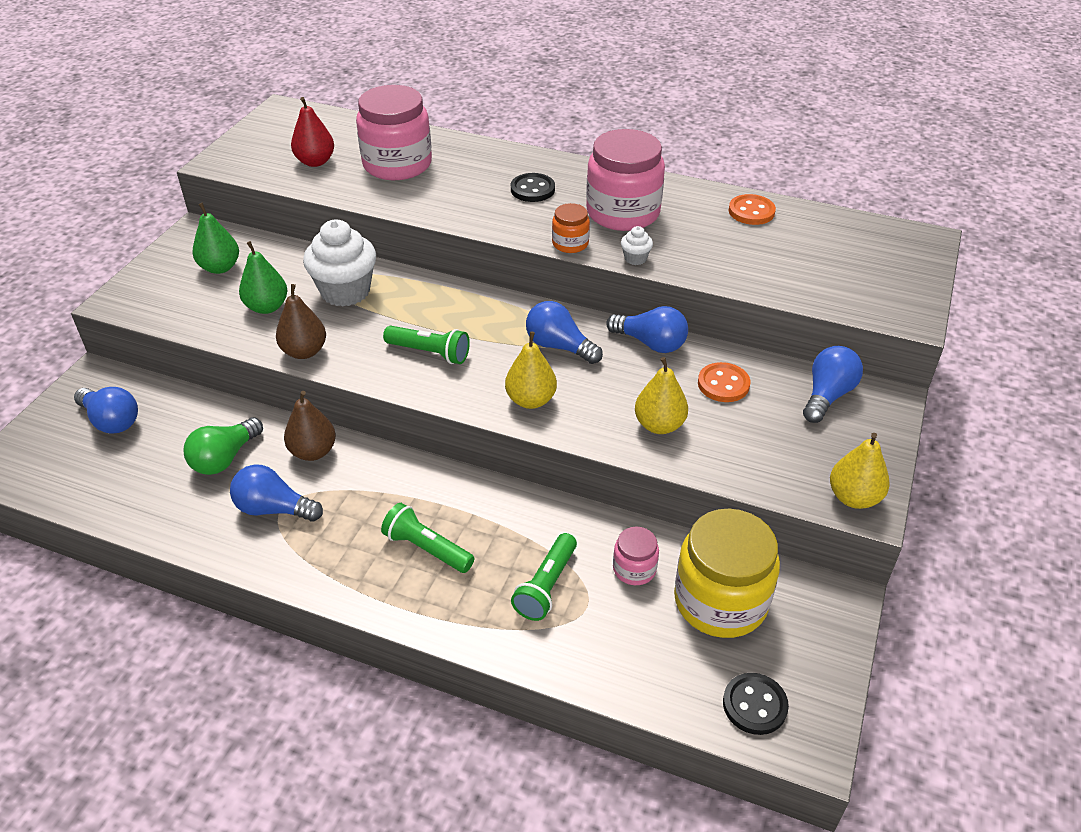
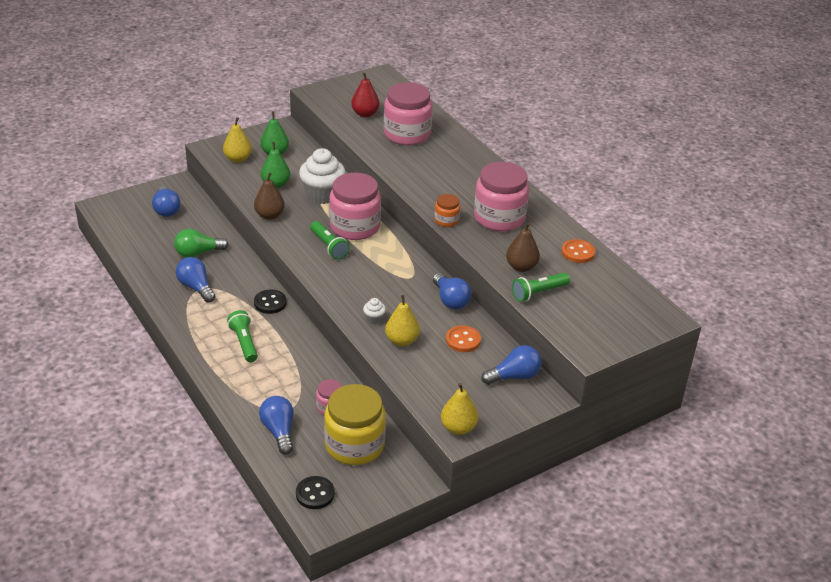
camera: 35 degrees right, 5 degrees down
brown pear [284,391,336,461] -> brown pear moved to [506,223,540,272]
yellow pear [505,331,557,409] -> yellow pear moved to [223,117,252,163]
black button [511,173,555,202] -> black button moved to [254,290,287,314]
green flashlight [511,533,577,621] -> green flashlight moved to [512,273,570,302]
blue light bulb [526,301,603,364] -> blue light bulb moved to [259,396,294,455]
white cupcake [621,226,653,265] -> white cupcake moved to [363,298,386,324]
none -> pink jar [329,173,381,240]

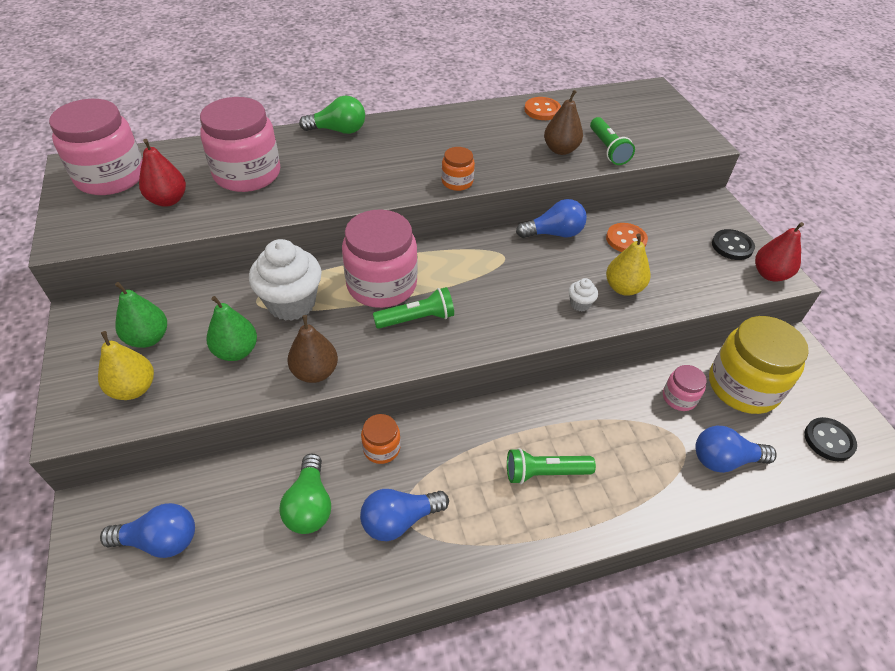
camera: 75 degrees left, 10 degrees up
black button [254,290,287,314] -> black button moved to [712,229,755,260]
yellow pear [441,383,478,435] -> red pear [755,222,804,282]
pink jar [474,162,529,231] -> pink jar moved to [49,99,142,195]
blue light bulb [481,345,542,385] -> none
none -> green light bulb [299,96,365,134]
none -> orange jar [361,414,401,464]

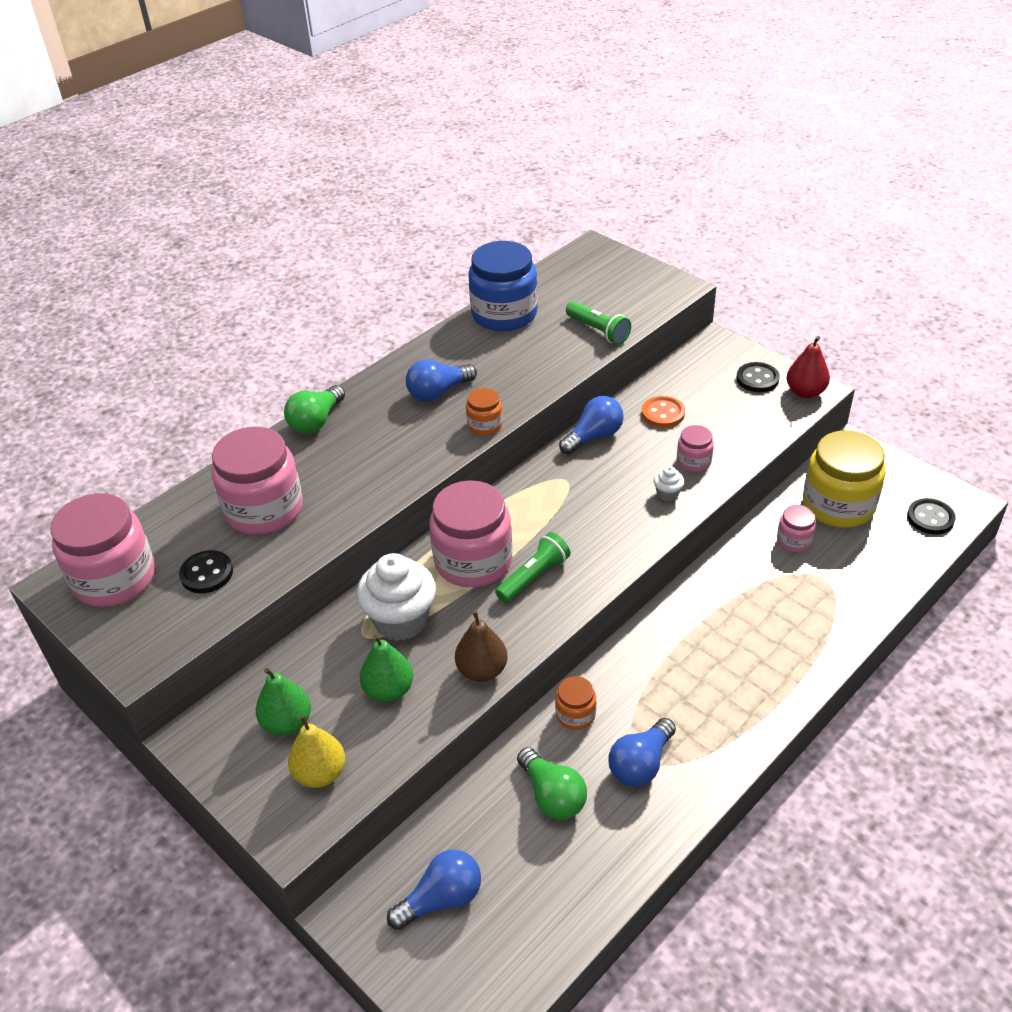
camera: 25 degrees left, 5 degrees down
red pear [139,139,186,207] -> black button [179,550,233,593]
green light bulb [299,96,365,134] -> green light bulb turned 150 degrees clockwise [284,385,345,434]
green flashlight [507,448,596,484] -> none
orange button [524,97,561,120] -> blue jar [468,241,538,331]
brown pear [544,90,583,155] -> none
yellow pear [606,234,651,296] -> pink jar [677,425,714,472]
blue light bulb [695,426,777,473] -> blue light bulb moved to [406,359,477,402]

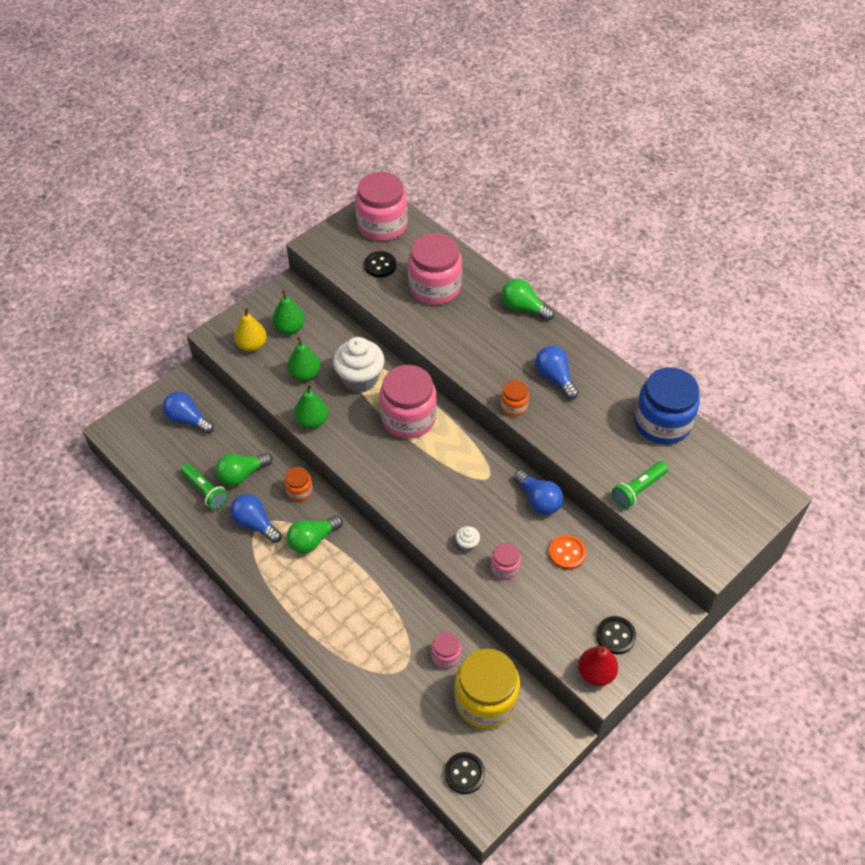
camera: 90 degrees right, 10 degrees up
blue light bulb [387,850,481,930] -> blue light bulb turned 150 degrees clockwise [163,392,214,434]
brown pear [455,611,507,682] -> green pear [294,385,328,429]
green flashlight [495,532,571,603] -> green flashlight moved to [181,463,229,510]
none -> green light bulb [287,515,343,554]

